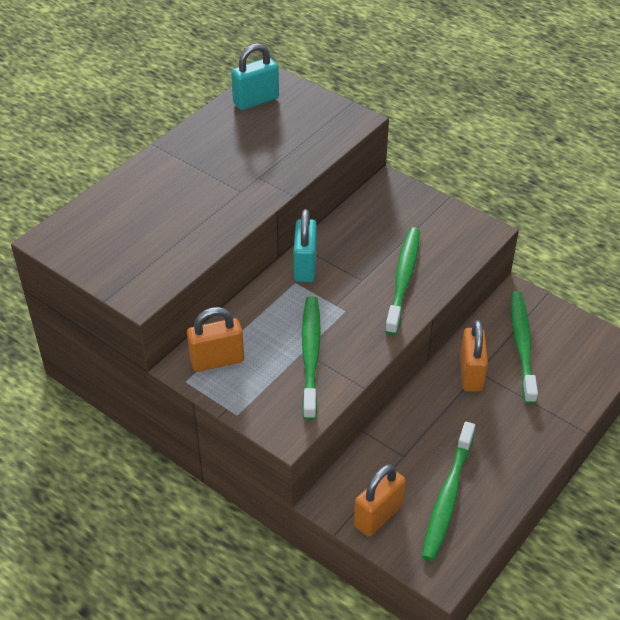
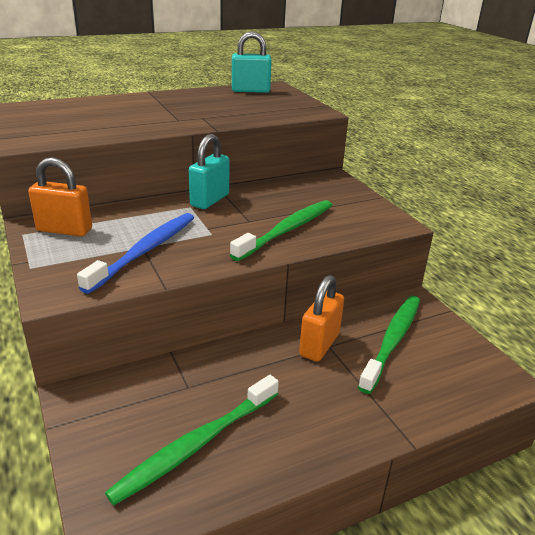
camera: 25 degrees right, 15 degrees down
green toothbrush [302,296,321,420] -> blue toothbrush [77,213,194,294]
orange padlock [354,464,406,537] -> none

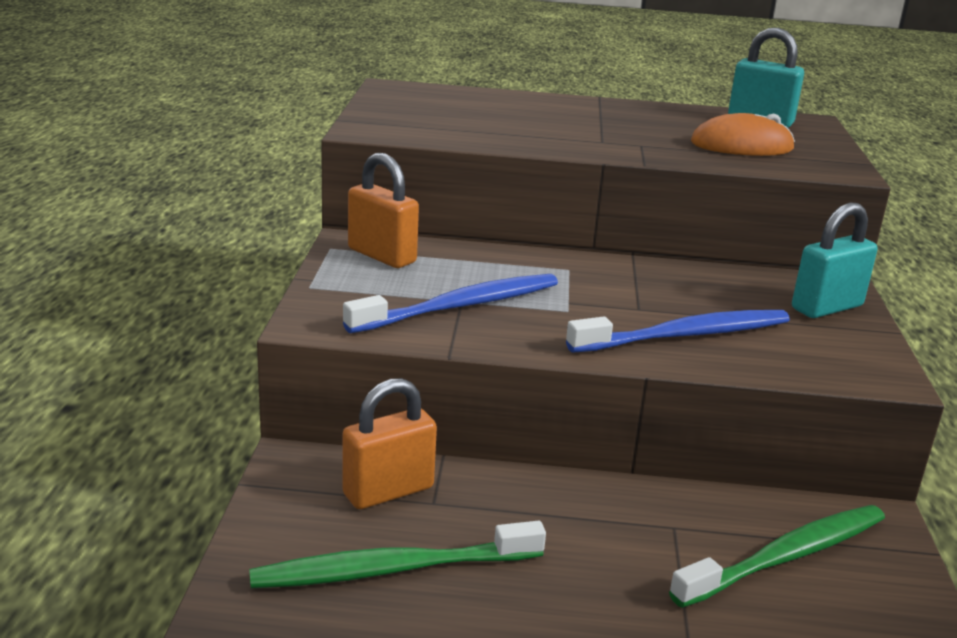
camera: 30 degrees right, 5 degrees down
turquoise padlock [189,134,229,209] -> turquoise padlock moved to [792,202,878,318]
green toothbrush [230,200,332,261] -> blue toothbrush [566,310,790,353]
orange padlock [299,275,344,362] -> orange padlock moved to [342,378,437,509]
none -> orange mouse [691,113,795,156]

